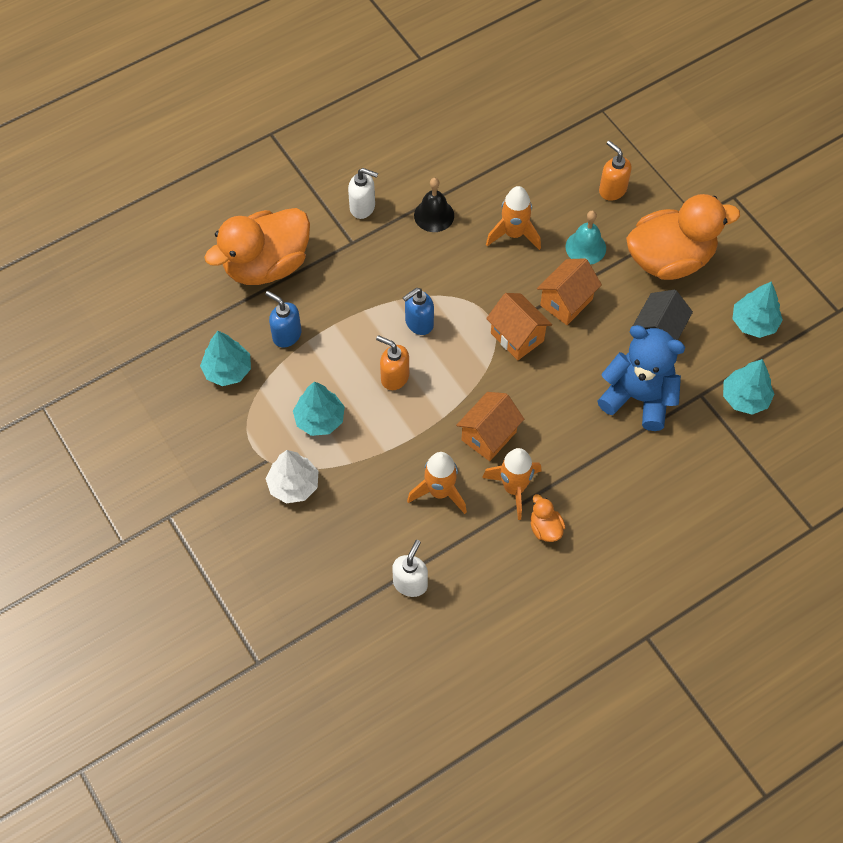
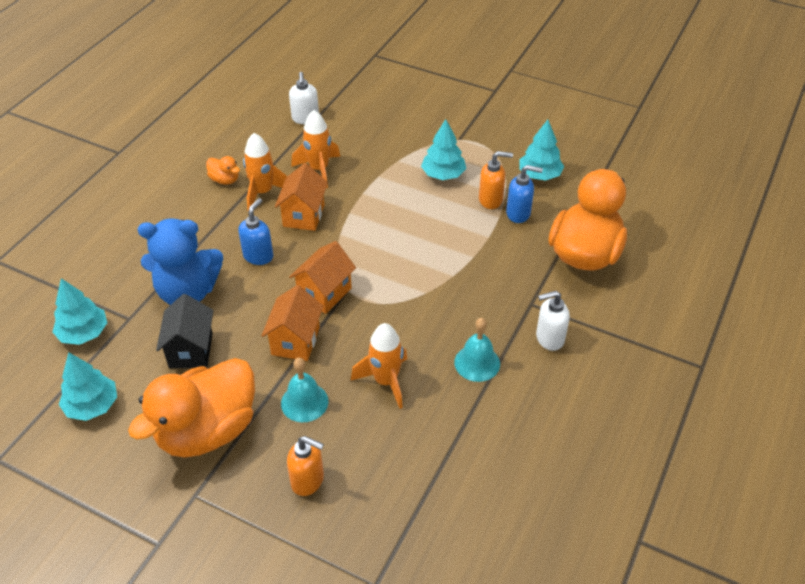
camera: 150 degrees right, 15 degrees down
white tree [266,450,319,503] -> none
orange soap dispenser [376,335,409,390] -> orange soap dispenser moved to [479,151,513,209]
blue soap dispenser [403,288,434,335] -> blue soap dispenser moved to [238,198,273,265]
black bell [414,178,454,232] -> turquoise bell [454,318,500,382]
orange house [486,293,552,360] -> orange house turned 75 degrees counterclockwise [289,241,356,314]

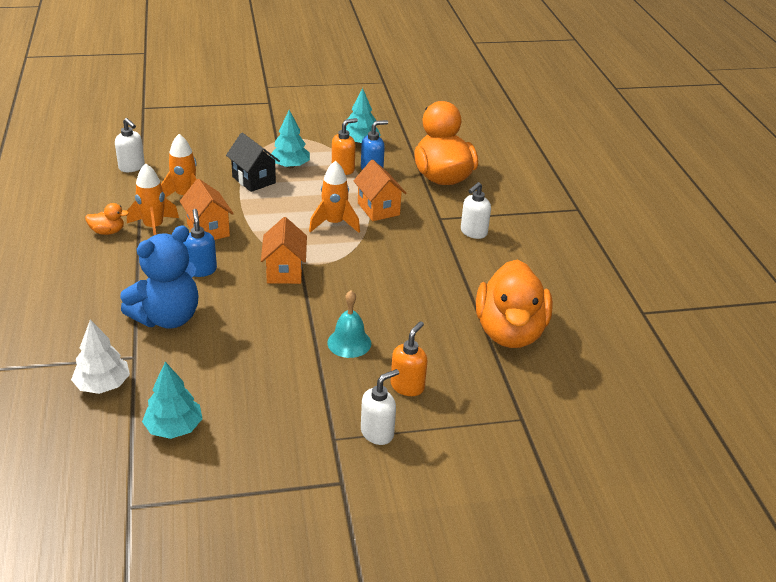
camera: 40 degrees left, 10 degrees down
turquoise tree [52,278,107,345] -> white tree [71,319,130,394]
orange duck [128,358,255,457] -> orange duck moved to [476,260,553,348]
black house [156,294,213,368] -> black house moved to [226,133,280,192]
orange house [261,285,323,361] -> orange house moved to [353,160,407,221]
orange soap dispenser [287,436,324,496] -> orange soap dispenser turned 45 degrees counterclockwise [391,321,428,396]
orange rocket [351,323,407,409] -> orange rocket moved to [309,160,360,233]
turquoise bell [454,318,500,382] -> none
none -> white soap dispenser [361,369,399,445]

